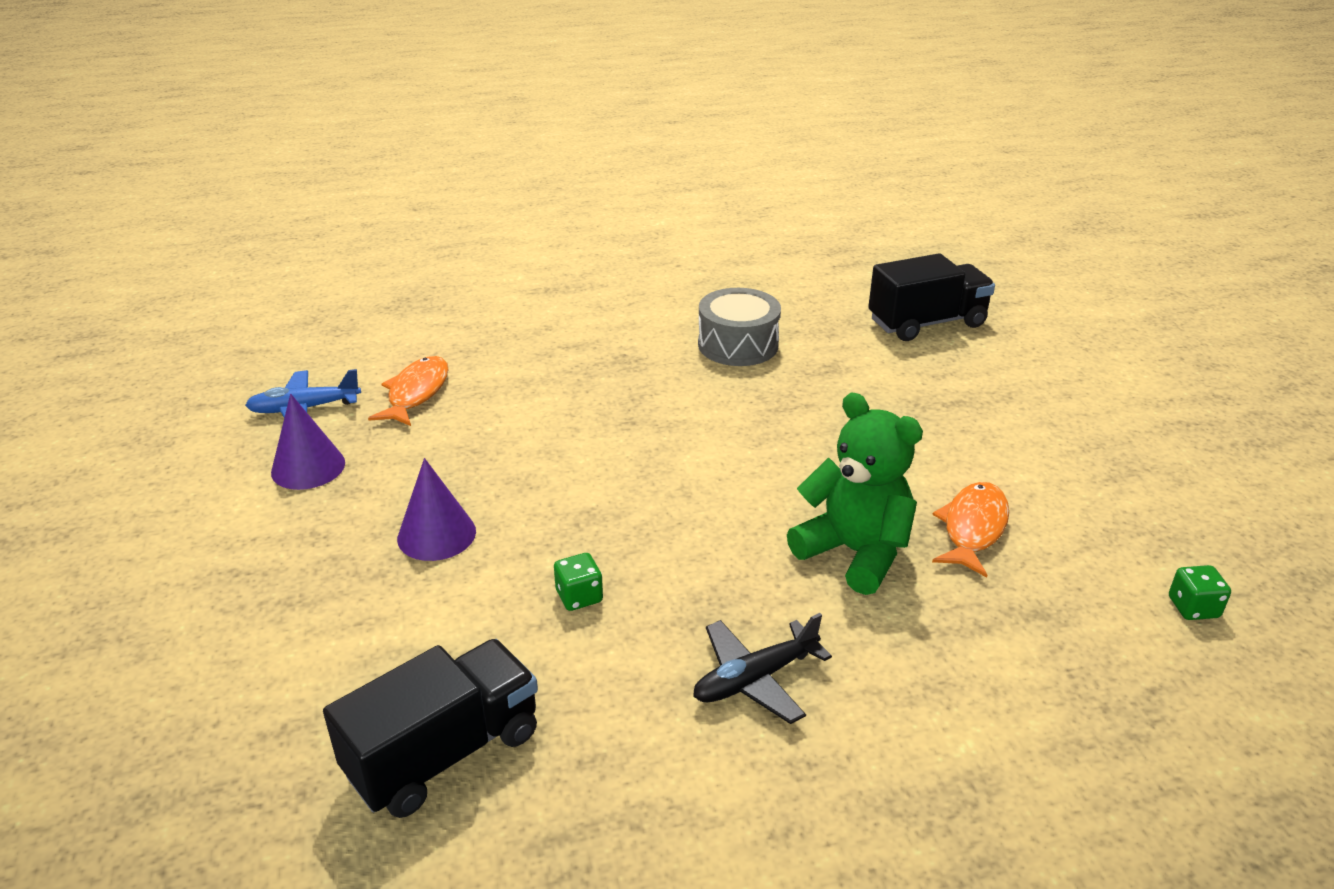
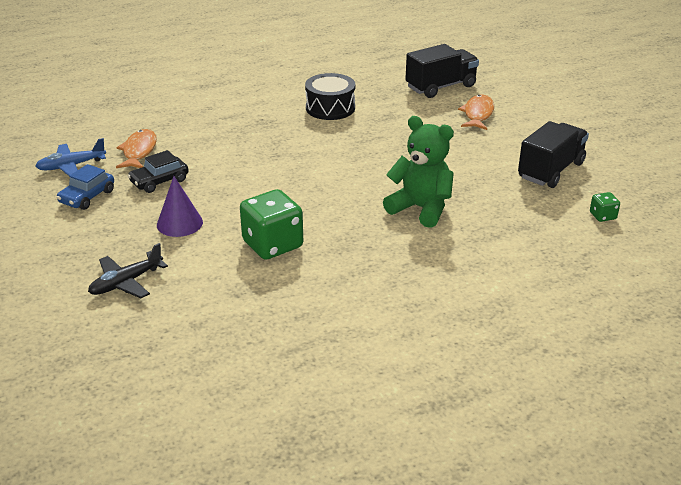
camera: 10 degrees left, 0 degrees up
purple cone [271,394,345,490] -> blue car [57,164,114,210]
black truck [323,639,538,818] -> black truck moved to [518,121,589,188]
green dice [554,553,603,611] -> green dice [240,189,303,260], size x2.15
black plane [693,613,832,724] -> black plane moved to [88,243,168,298]
grey drum [698,288,781,366] -> black drum [305,73,355,120]
orange fish [932,482,1009,577] -> orange fish moved to [458,95,494,130]
none -> black car [128,150,189,193]

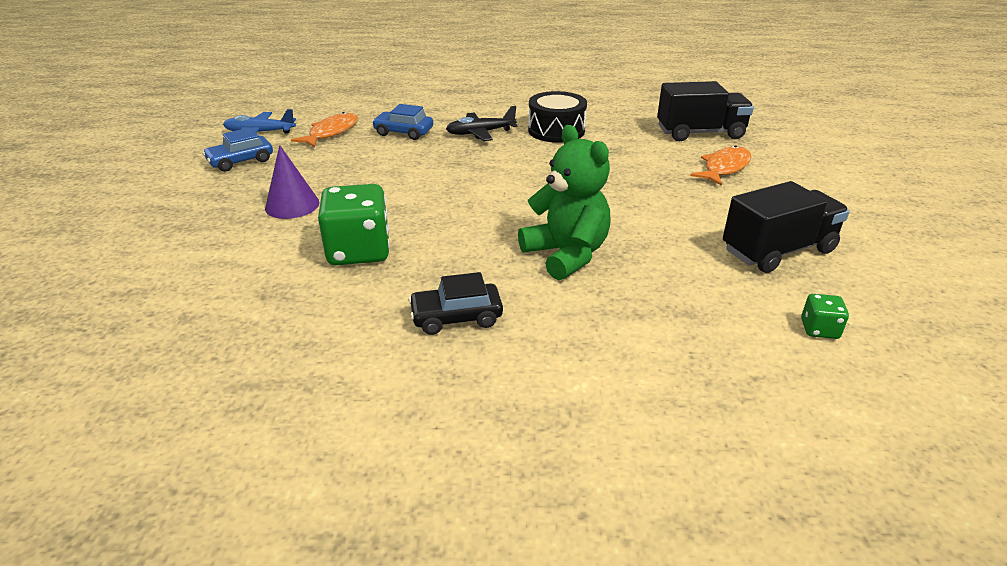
camera: 25 degrees right, 0 degrees up
black plane [88,243,168,298] -> black plane moved to [446,106,517,141]
black car [128,150,189,193] -> black car moved to [408,272,503,335]
none -> blue car [372,104,433,140]

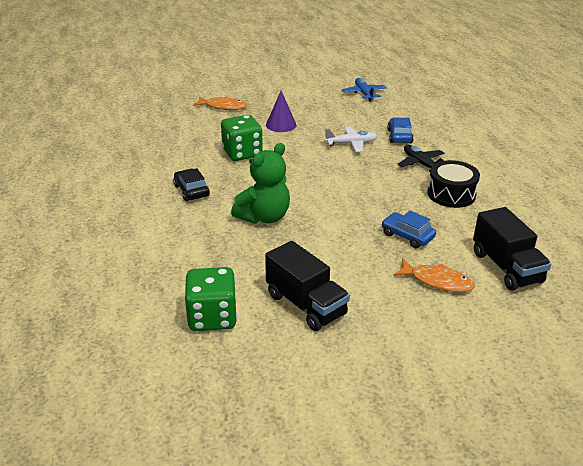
camera: 75 degrees right, 0 degrees up
blue car [202,127,273,172] -> blue car moved to [382,211,436,248]
orange fish [291,112,358,147] -> orange fish moved to [193,96,247,110]
green dice [801,294,849,339] -> green dice [184,267,237,331], size x2.15
none -> white plane [325,126,378,152]

